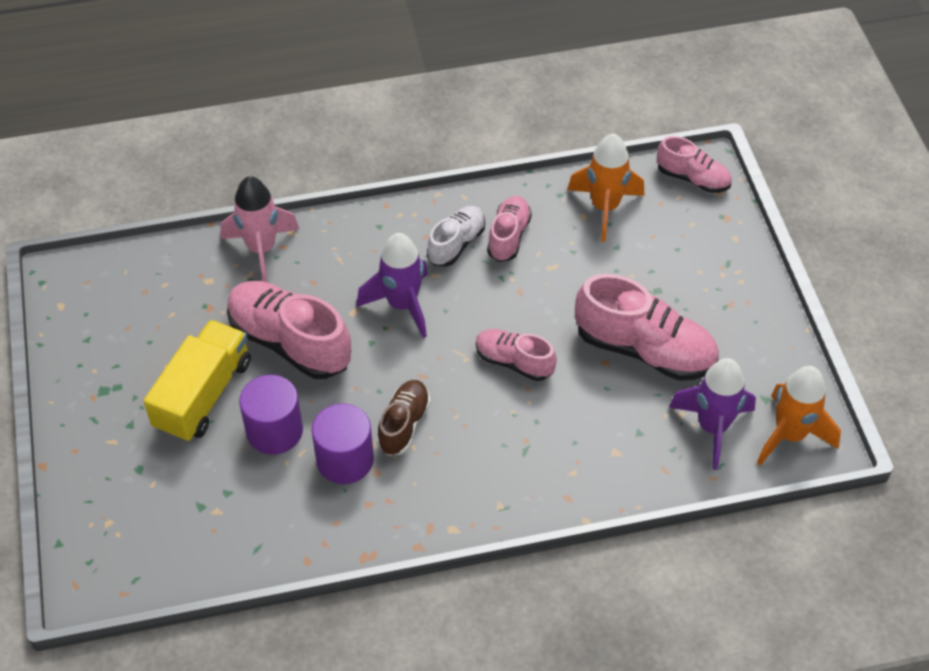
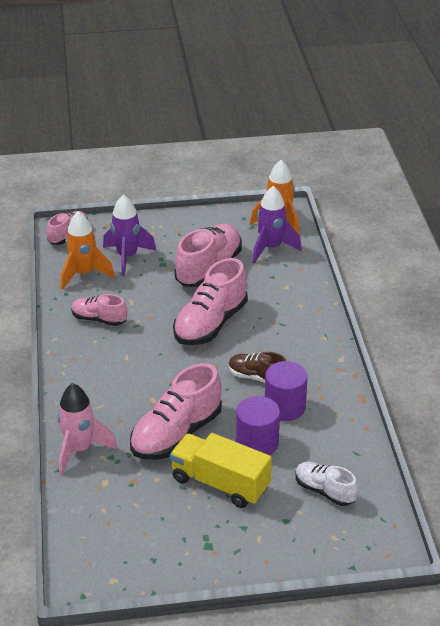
camera: 85 degrees left, 15 degrees down
purple rocket [357,233,428,338] -> purple rocket moved to [103,195,156,276]
white shoe [427,206,485,266] -> white shoe moved to [295,462,358,506]
pink shoe [476,329,557,381] -> pink shoe [173,258,248,345], size x1.74

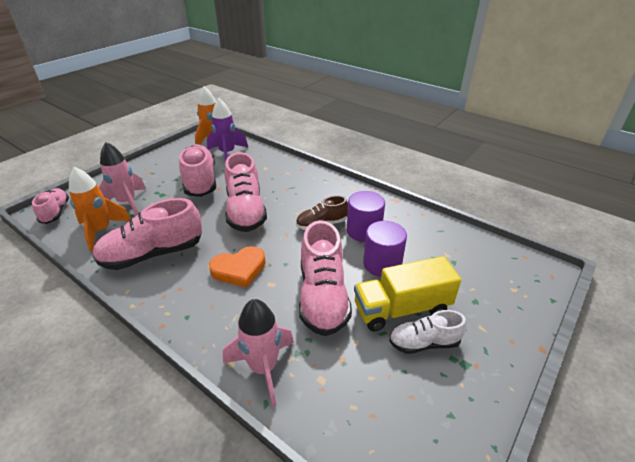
camera: 45 degrees left, 0 degrees up
pink shoe [71,294,127,326] -> pink shoe [92,198,202,270], size x1.74
purple rocket [103,195,156,276] -> pink rocket [99,142,146,216]
white shoe [295,462,358,506] -> white shoe moved to [389,310,467,354]
none -> orange heart [209,246,266,288]

